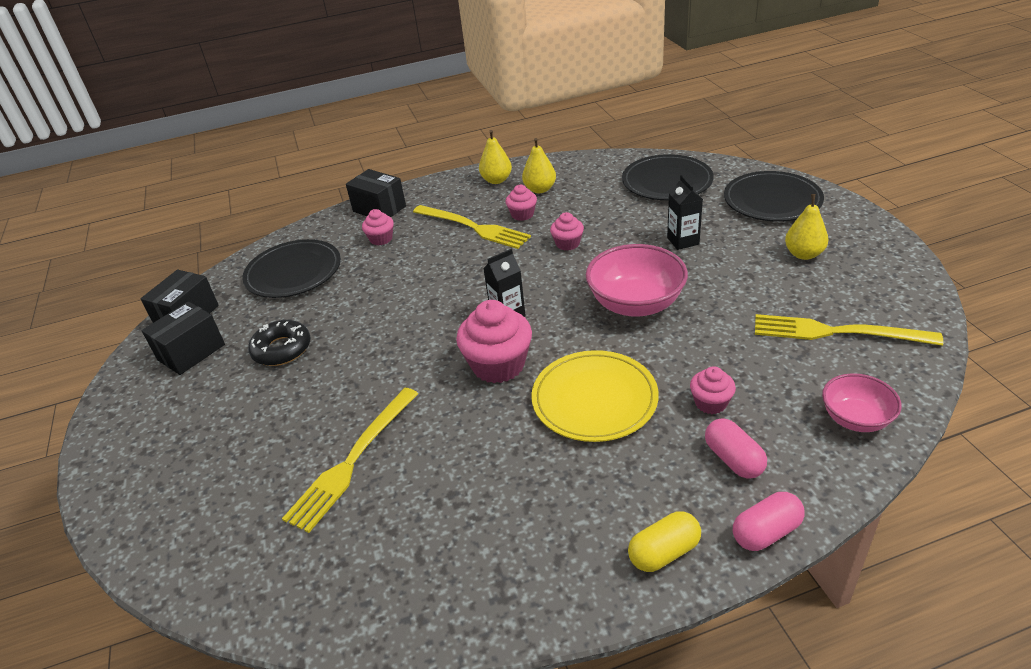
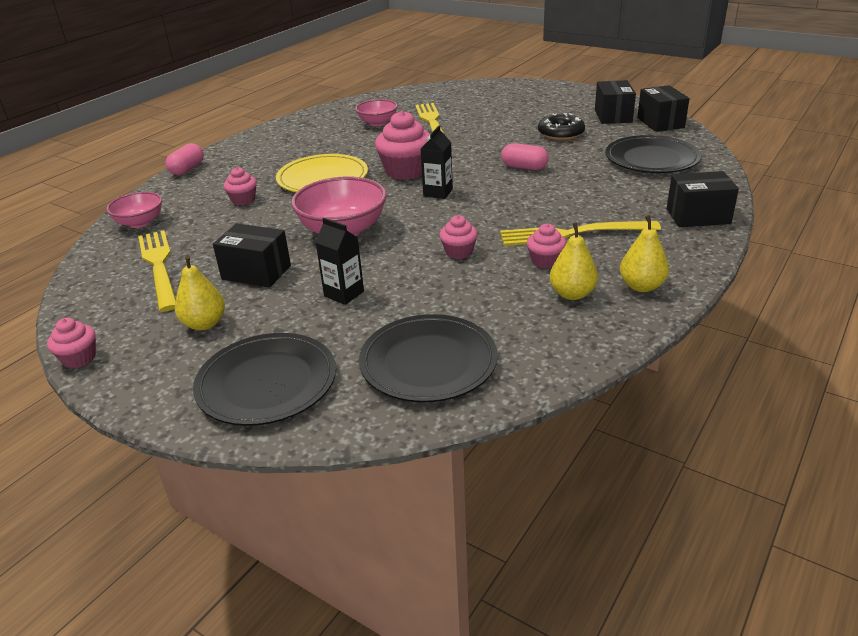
camera: 140 degrees right, 5 degrees down
pink cupcake [362,209,394,245] -> pink cupcake moved to [47,318,96,368]
yellow capsule [628,511,701,572] -> none
pink capsule [705,418,767,479] -> pink capsule moved to [501,143,549,170]
yellow fork [755,314,943,346] -> yellow fork turned 90 degrees counterclockwise [138,230,176,312]
none -> black box [213,223,291,288]
none -> pink bowl [355,99,398,126]

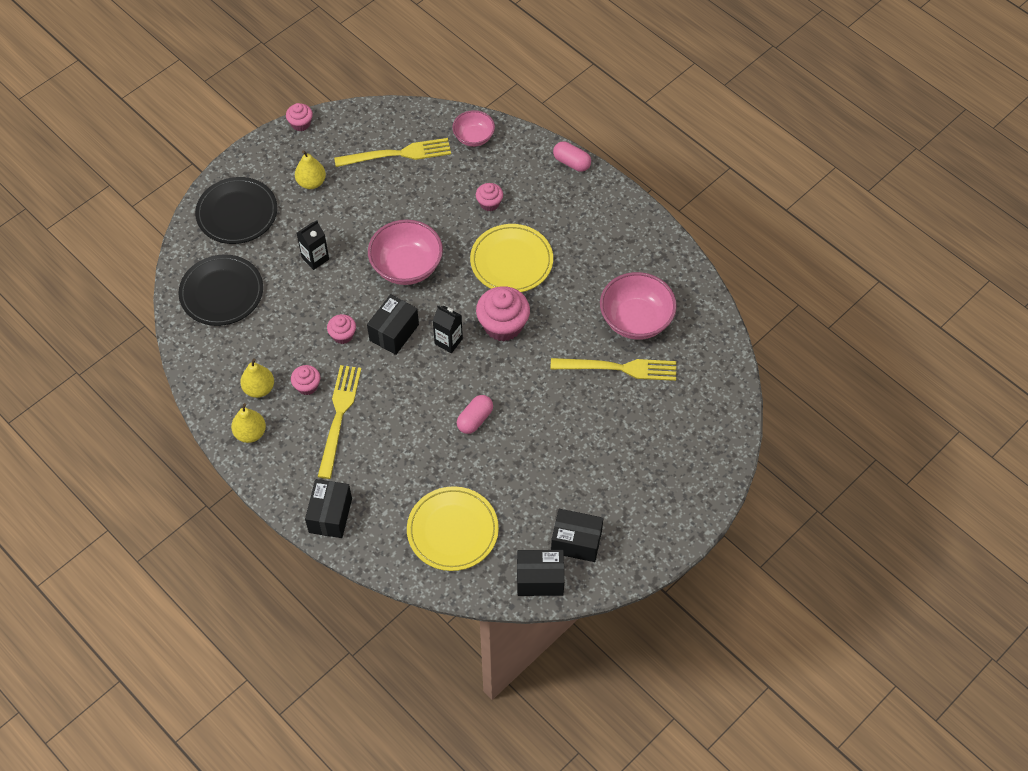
camera: 100 degrees right, 25 degrees up
black box [213,223,291,288] -> black box moved to [367,294,419,355]
pink bowl [355,99,398,126] -> pink bowl [600,272,677,340], size x1.67
black donut [538,113,585,140] -> none
black plate [606,135,701,173] -> yellow plate [407,486,499,571]

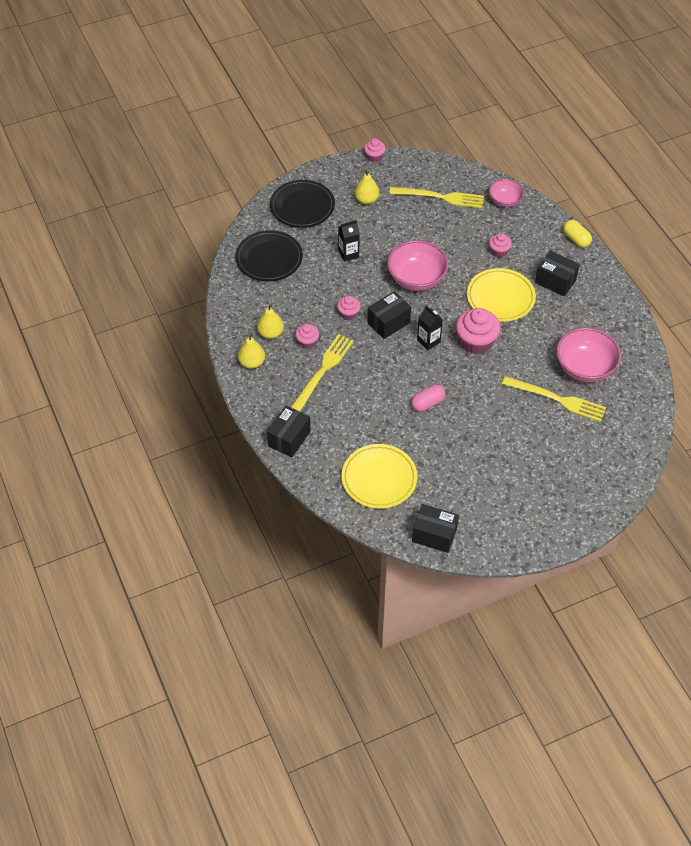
camera: 20 degrees right, 5 degrees down
black box [551,509,603,562] -> black box moved to [535,251,580,296]
pink capsule [553,142,591,172] -> yellow capsule [563,220,592,248]

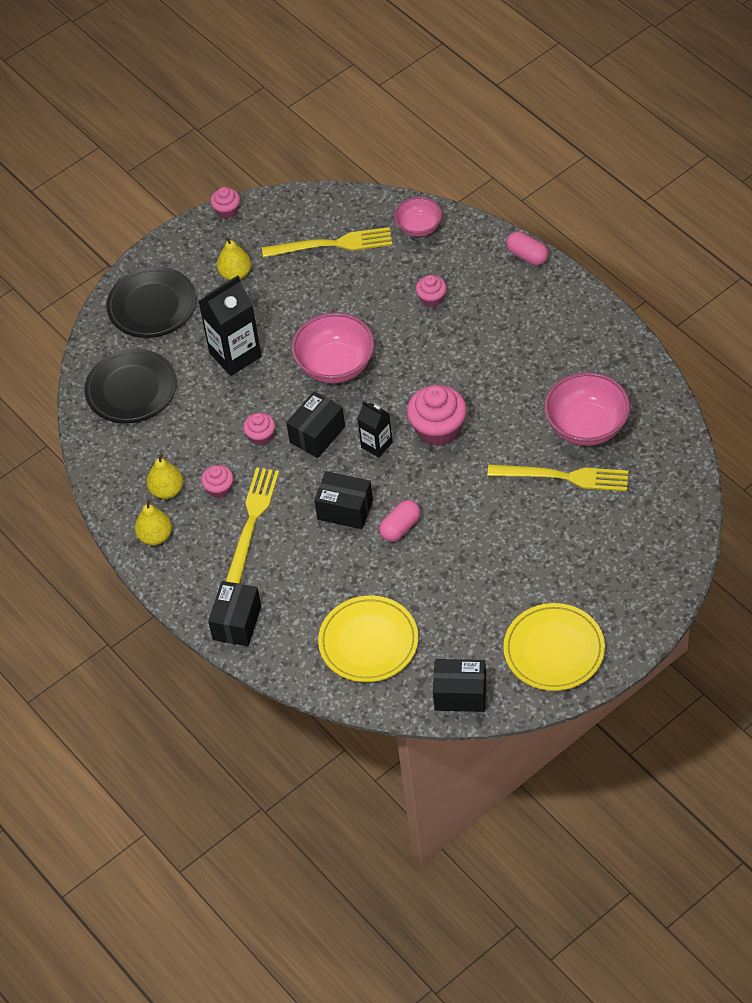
camera: 10 degrees left, 0 degrees up
black carton [338,220,360,262] -> black carton [198,275,262,376], size x1.73
yellow plate [467,268,536,322] -> yellow plate moved to [503,603,605,691]
black box [535,251,580,296] -> black box moved to [314,471,373,529]
yellow capsule [563,220,592,248] -> pink capsule [506,232,549,265]

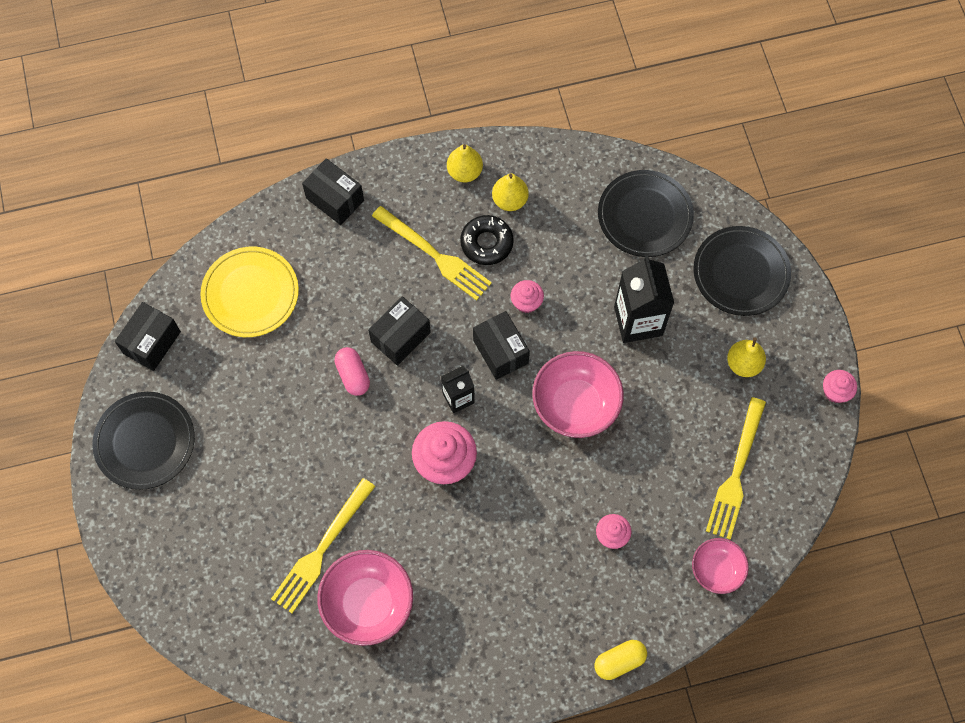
camera: 110 degrees right, 15 degrees up
pink cupcake [201,465,233,498] -> black donut [460,215,514,265]
yellow plate [503,603,605,691] -> black plate [93,392,195,490]
pink capsule [506,232,549,265] -> yellow capsule [595,640,647,680]

